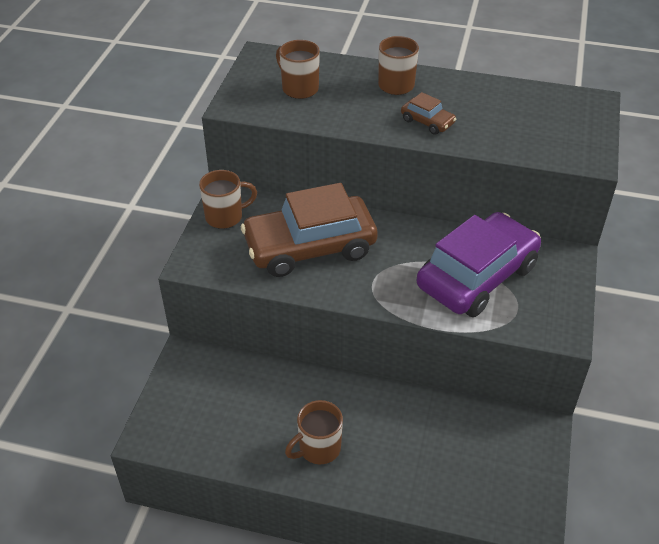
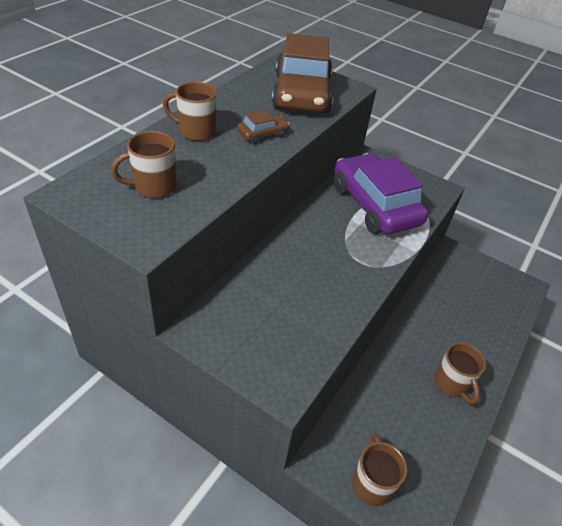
camera: 75 degrees left, 0 degrees up
brown mug [199,170,257,229] -> brown mug moved to [352,433,407,506]
brown car [241,183,378,277] -> brown car moved to [272,33,333,114]

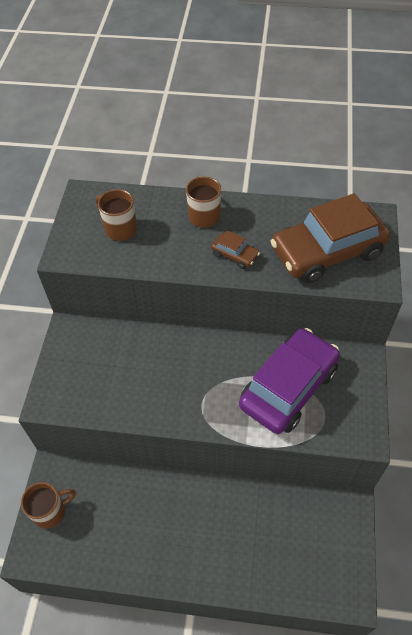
camera: 70 degrees right, 10 degrees up
brown mug [434,342,486,404] -> none

